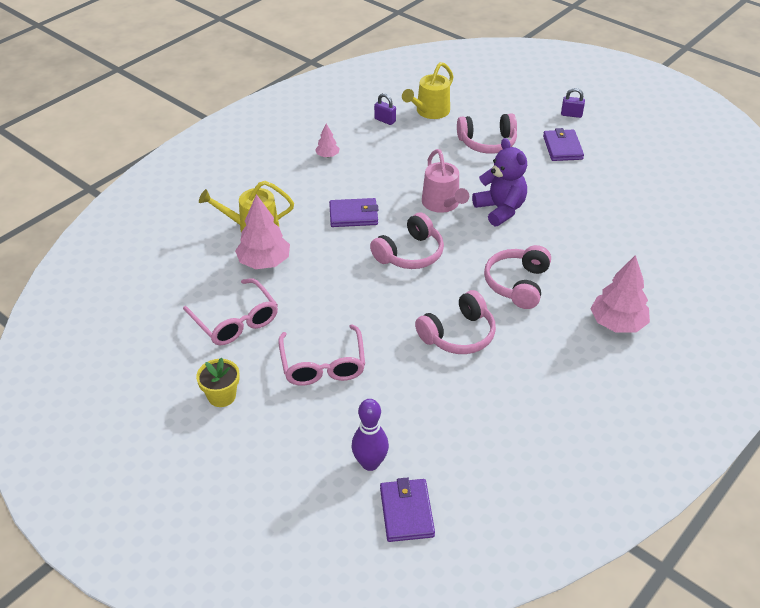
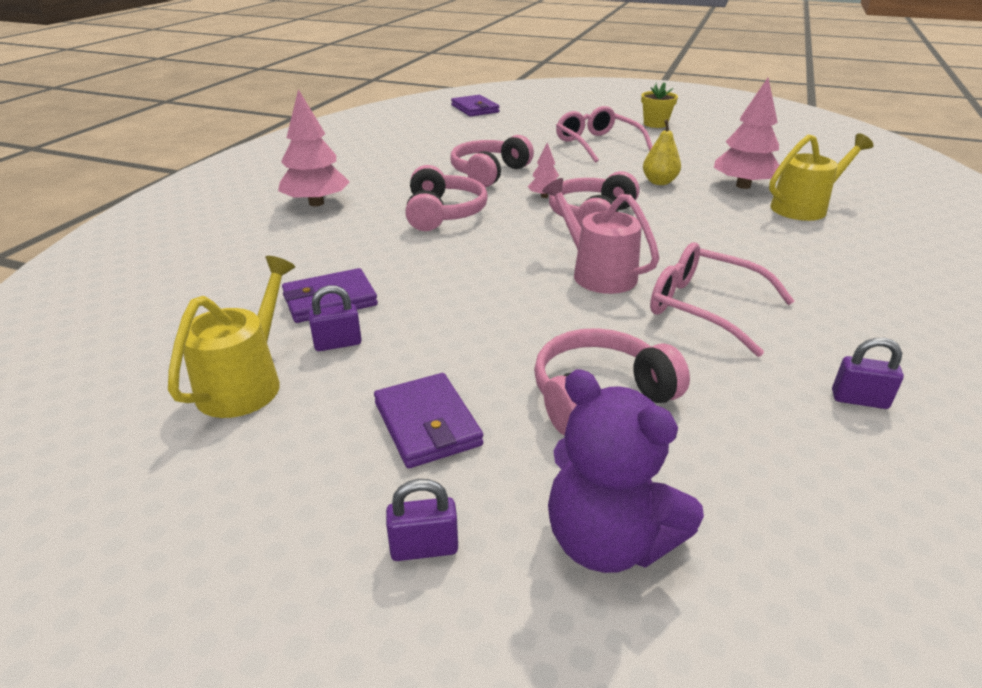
camera: 160 degrees right, 10 degrees down
pink glasses [183,278,278,346] -> pink glasses moved to [650,242,794,357]
pink tree [315,124,340,157] -> pink tree moved to [527,143,559,198]
purple wallet [329,198,379,227] -> purple wallet moved to [282,268,378,323]
purple bowling pin [352,399,389,471] -> none
yellow watering can [402,62,454,119] -> yellow watering can moved to [168,256,295,418]
purple teddy bear [472,138,527,226] -> purple teddy bear moved to [548,369,704,573]
none -> purple padlock [308,285,362,351]
none -> yellow pear [643,119,681,185]

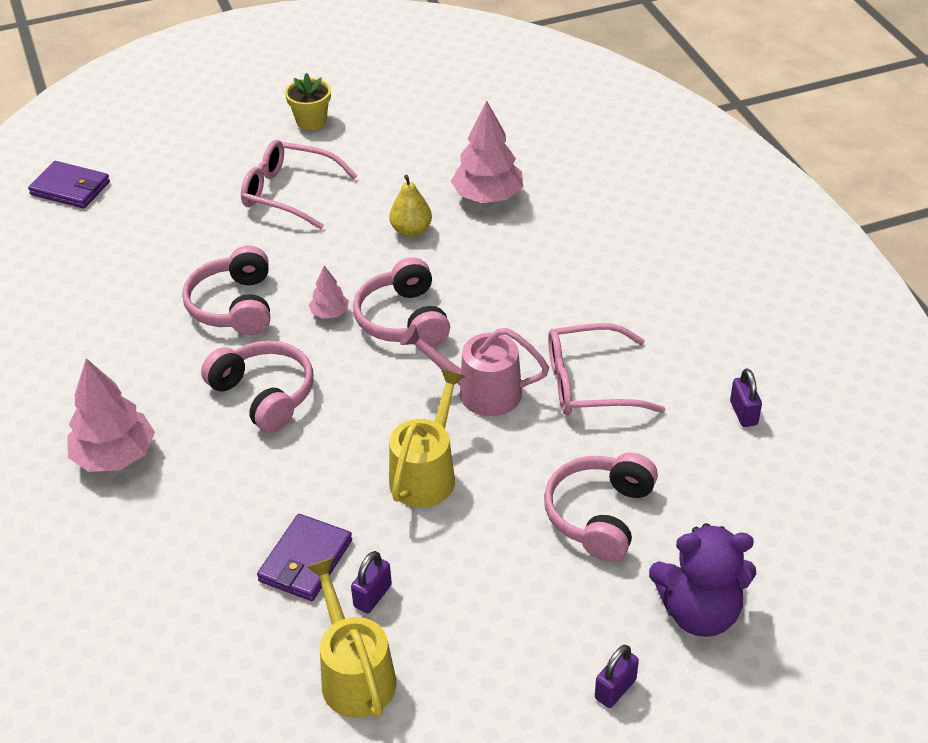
camera: 40 degrees left, 10 degrees up
purple wallet [374,373,484,468] -> none
yellow watering can [769,134,874,221] -> yellow watering can moved to [389,369,465,508]
purple padlock [832,338,904,409] -> purple padlock turned 75 degrees counterclockwise [730,368,762,427]

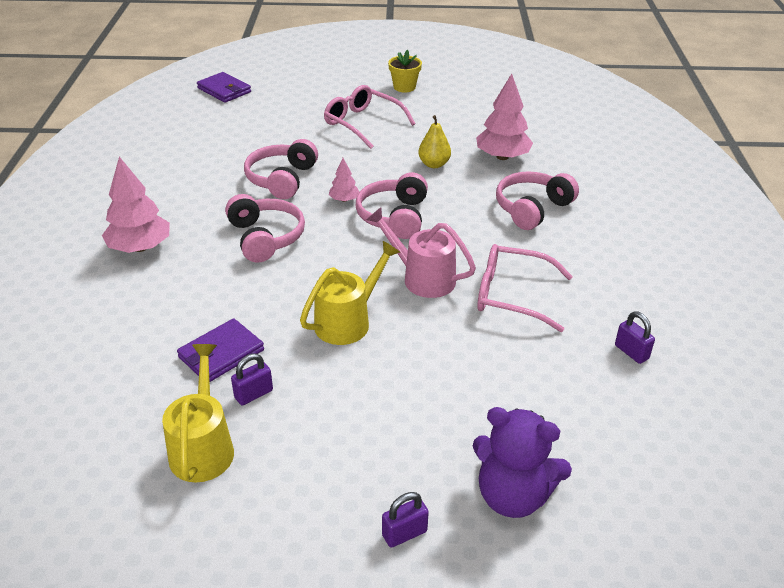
camera: 20 degrees right, 5 degrees down
pink headphones [544,453,658,562] -> pink headphones moved to [496,171,579,230]
purple padlock [730,368,762,427] -> purple padlock turned 45 degrees counterclockwise [615,311,655,364]

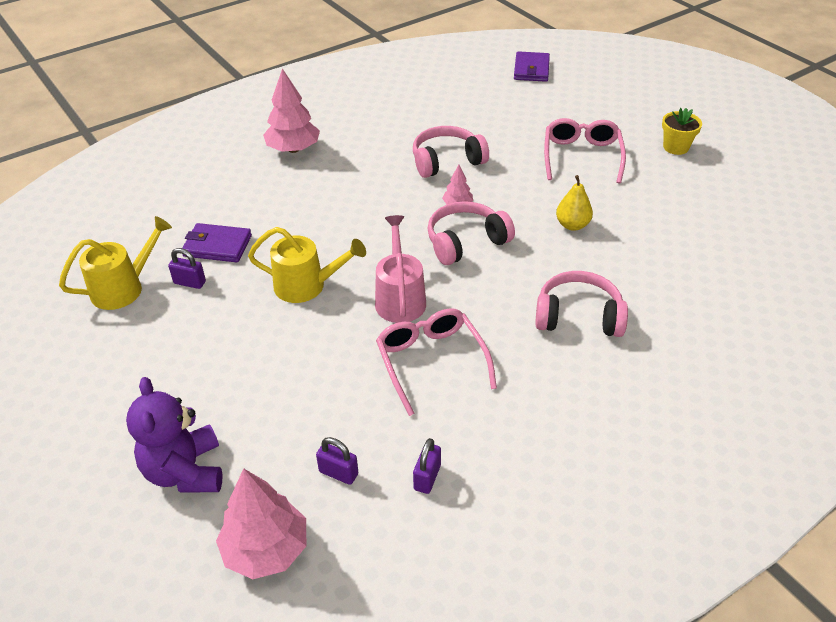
camera: 55 degrees right, 5 degrees up
pink headphones [225,194,305,263] -> none
purple padlock [382,492,429,548] -> purple padlock moved to [316,437,359,485]
pink tree [476,74,533,160] -> pink tree moved to [216,468,306,579]

